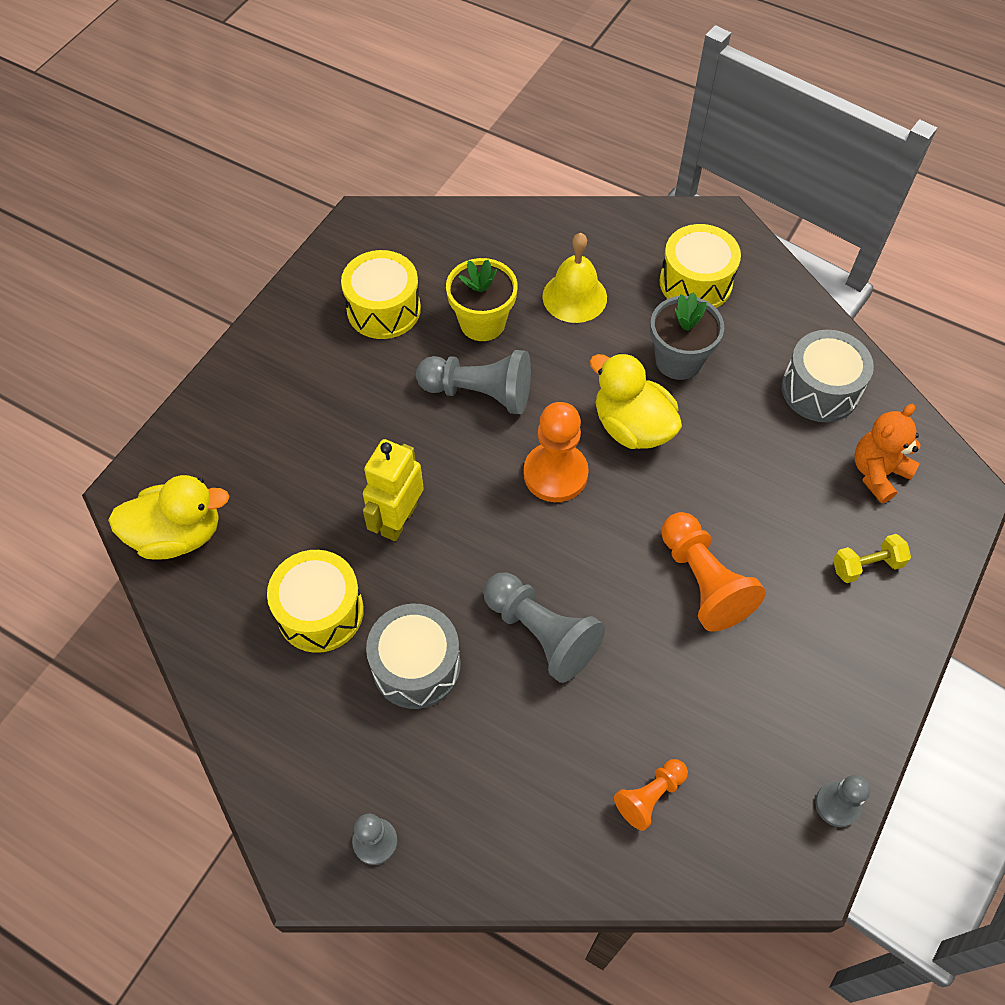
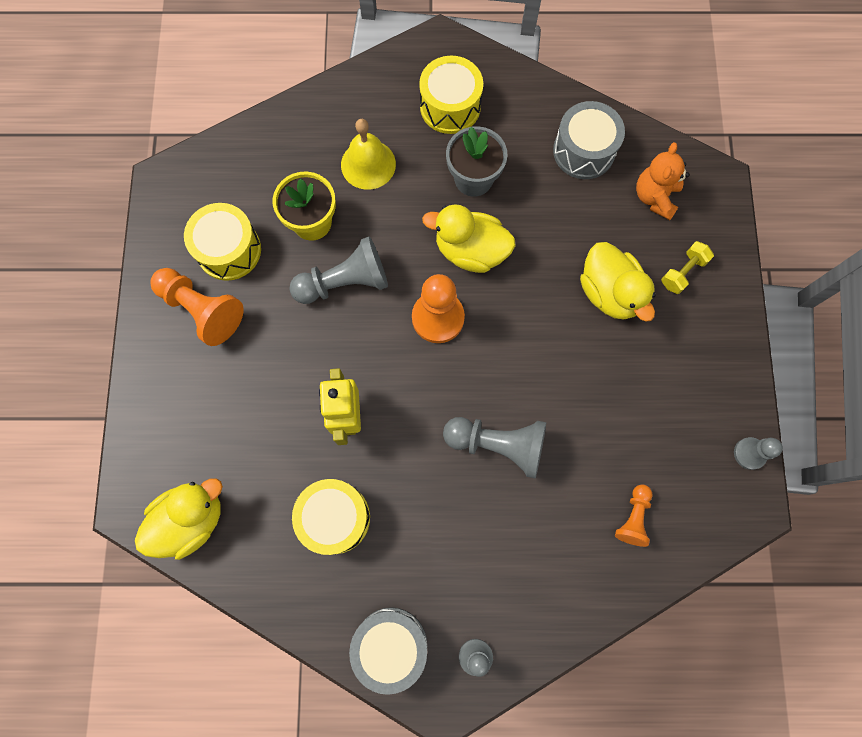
camera: 30 degrees left, 15 degrees up
grey drum [366,604,461,709] -> grey drum moved to [349,607,427,695]
orange pawn [661,512,766,632] -> orange pawn moved to [150,268,244,346]
none -> yellow duck [580,242,656,322]

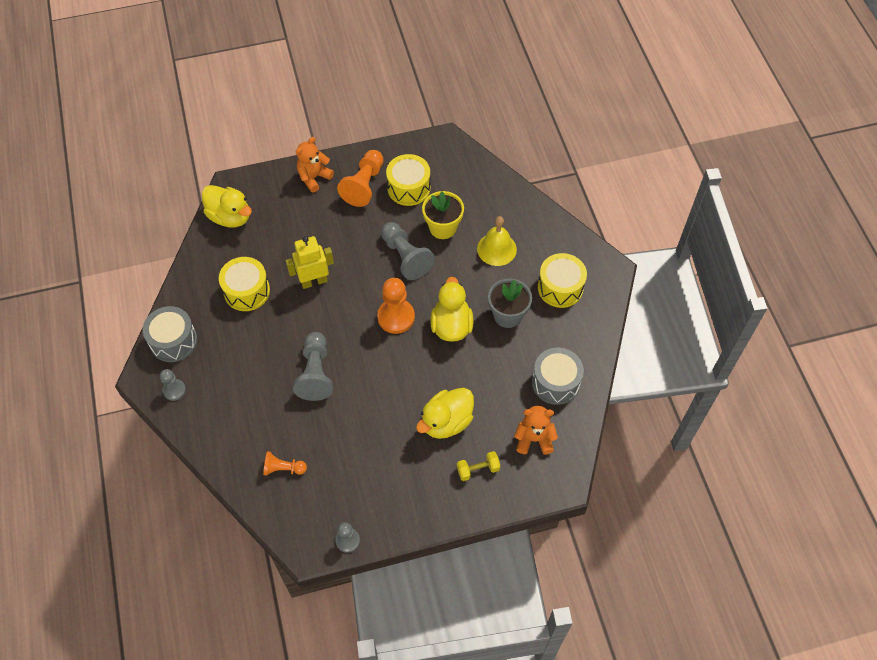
camera: 75 degrees right, 15 degrees down
yellow dumbbell [661,241,714,294] -> yellow dumbbell turned 45 degrees counterclockwise [457,451,500,481]
none -> orange teddy bear [296,137,334,192]

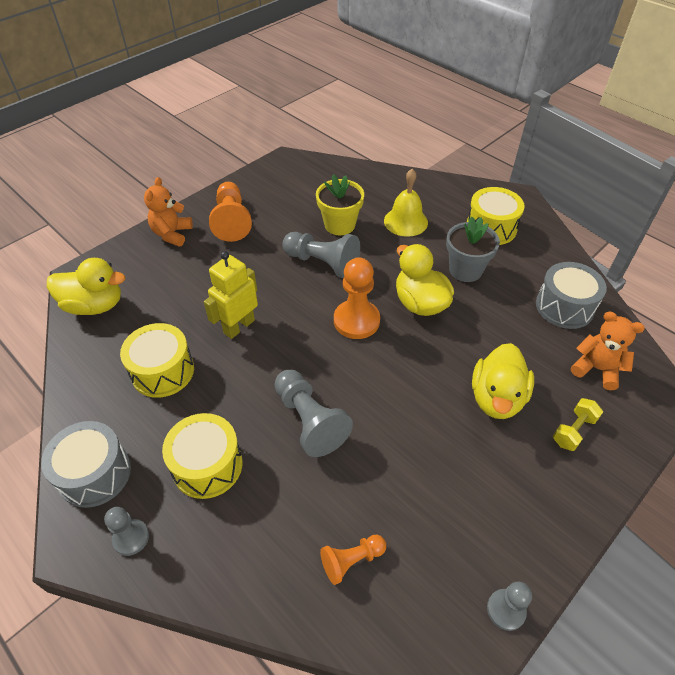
camera: 30 degrees left, 10 degrees down
yellow drum [386,154,431,206] -> yellow drum moved to [162,413,242,499]
orange teddy bear [514,406,558,455] -> orange teddy bear turned 60 degrees clockwise [571,311,645,390]

